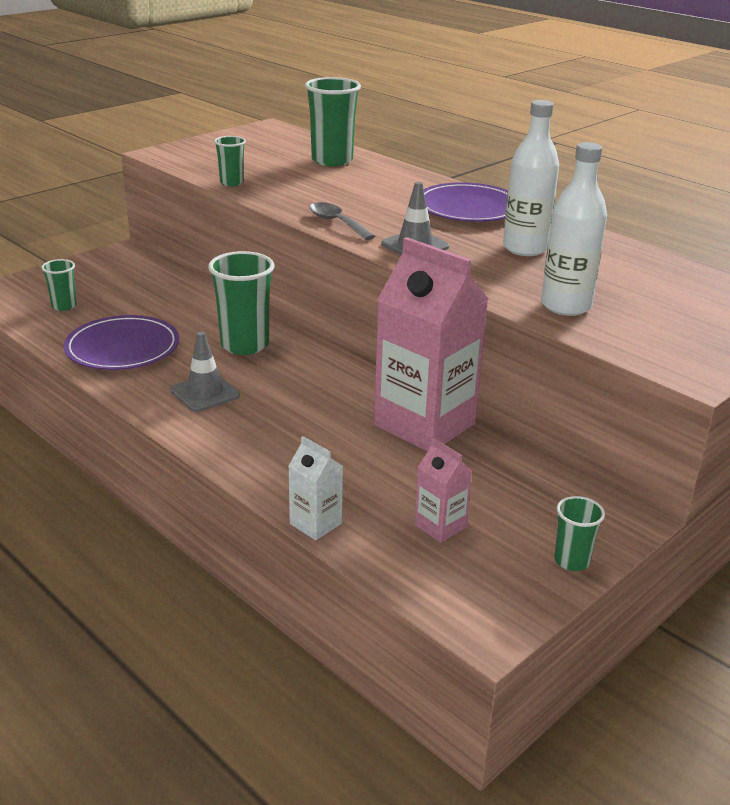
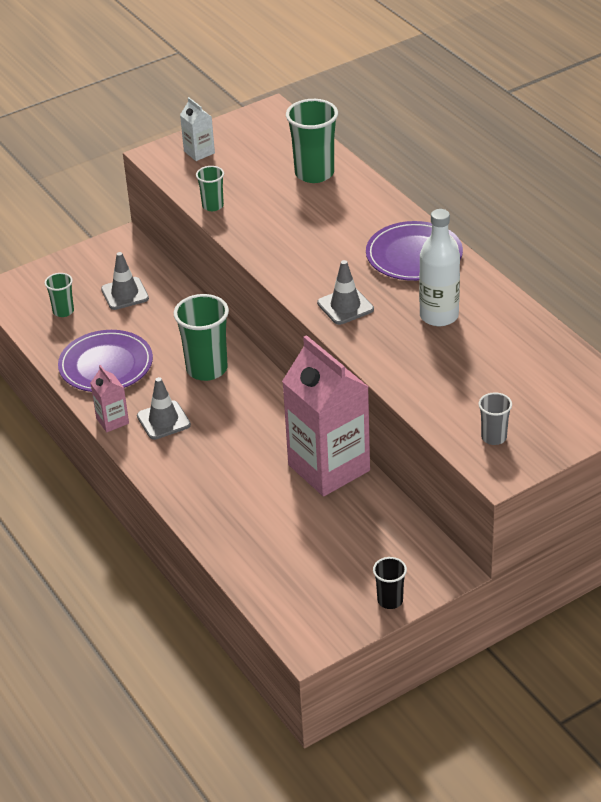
camera: 15 degrees right, 10 degrees up
white carton [288,436,343,540] -> white carton moved to [180,97,215,161]
grey spoon [310,202,375,240] -> none
pink carton [414,438,473,543] -> pink carton moved to [91,365,129,432]
white bottle [541,142,607,316] -> none
green cup [554,496,605,571] -> black cup [373,557,407,609]
none -> grey traffic cone [101,252,149,310]
none -> grey cup [478,392,512,445]

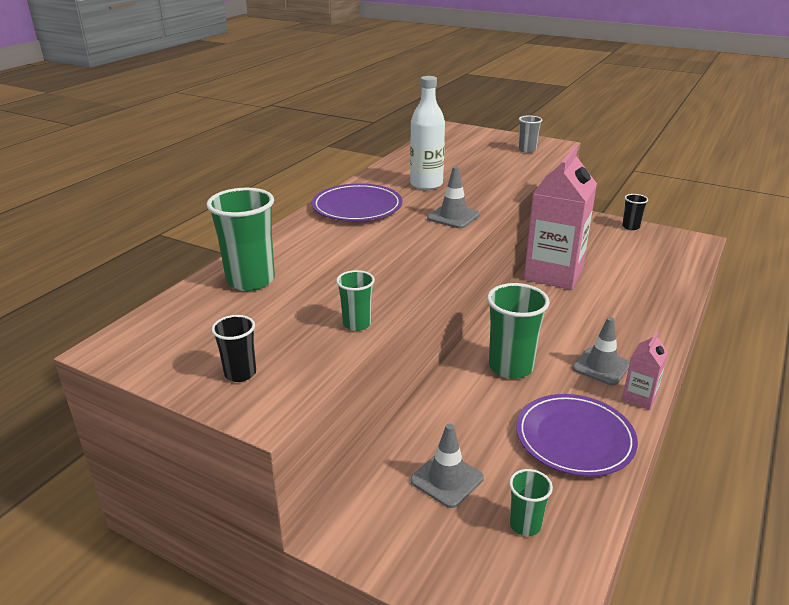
camera: 120 degrees left, 10 degrees down
white carton [180,97,215,161] -> black cup [211,315,256,382]

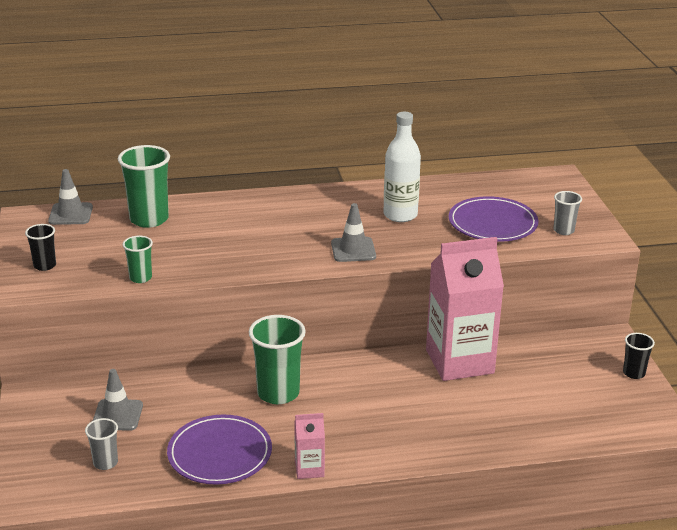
camera: 50 degrees right, 0 degrees up
purple plate [312,183,403,221] -> purple plate moved to [449,196,539,242]
green cup [509,469,553,536] -> grey cup [85,418,118,470]
grey traffic cone [572,317,630,385] -> grey traffic cone moved to [48,169,93,225]

